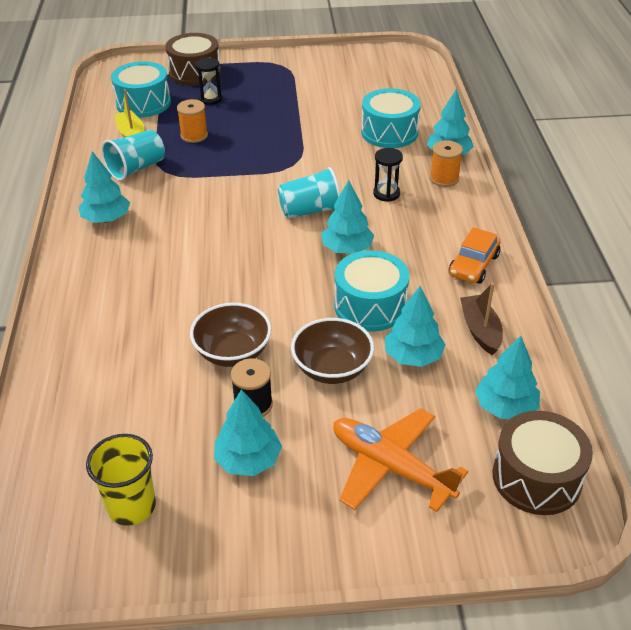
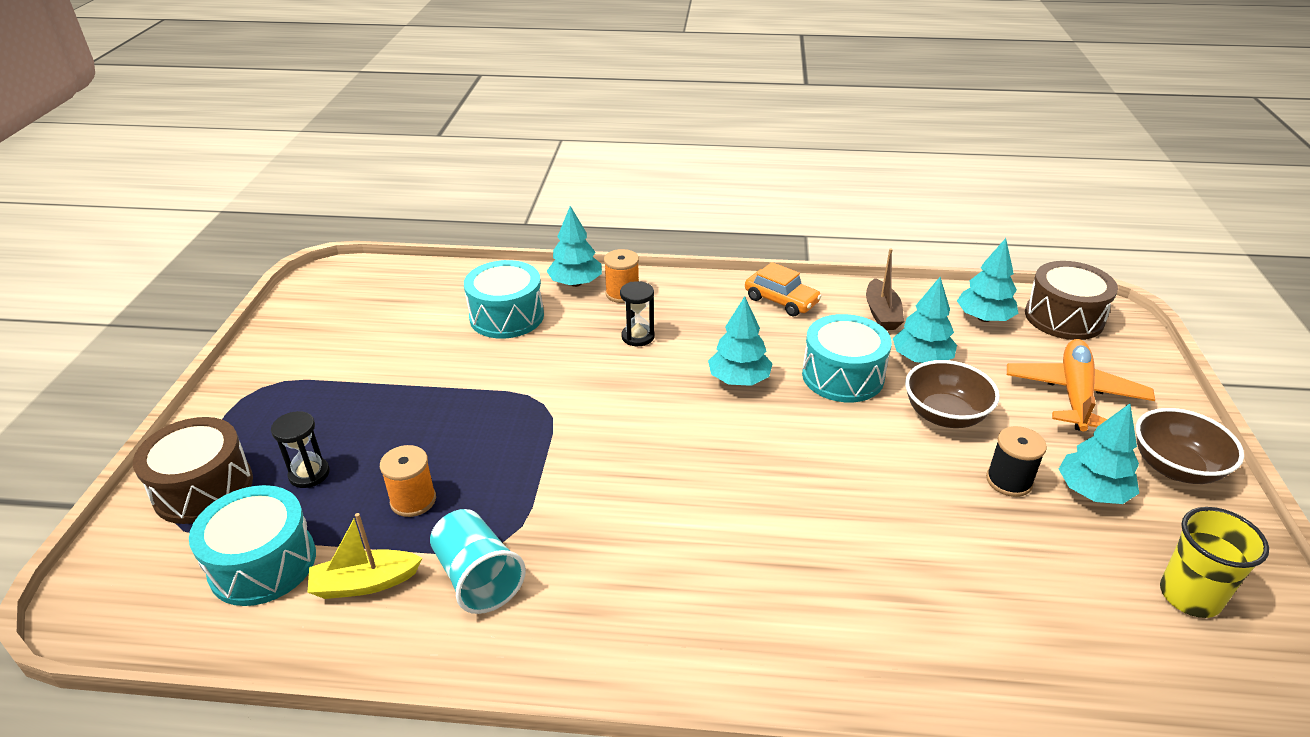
camera: 80 degrees left, 5 degrees down
turquoise tree [79,151,130,223] -> none
brown bowl [190,303,271,367] -> brown bowl moved to [1136,408,1244,484]
turquoise cup [278,167,341,219] -> none
orange plane [333,408,468,512] -> orange plane turned 150 degrees clockwise [1007,339,1155,431]
brown boat [460,283,503,355] -> brown boat turned 90 degrees counterclockwise [866,248,904,330]

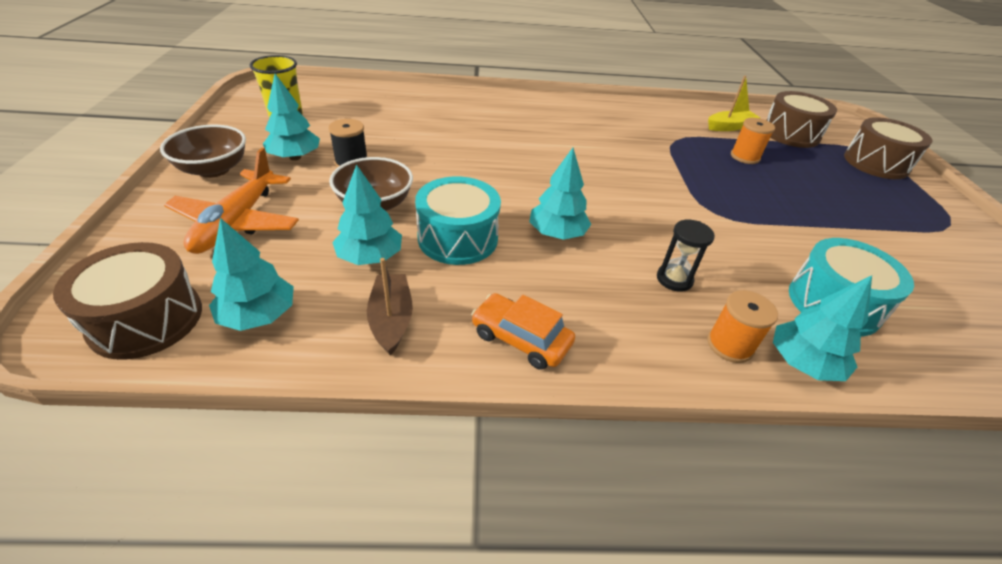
camera: 170 degrees right, 5 degrees up
turquoise drum [189,485,316,606] -> brown drum [767,91,837,148]
black hourglass [271,411,330,488] -> none
turquoise cup [430,509,526,614] -> none

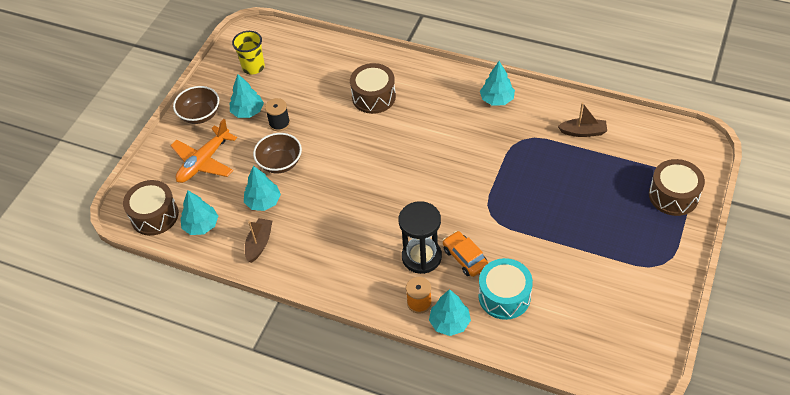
camera: 30 degrees right, 10 degrees up
turquoise drum [415,177,501,265] -> none
orange car [471,293,575,370] -> orange car moved to [443,231,488,277]
turquoise tree [529,148,591,240] -> turquoise tree moved to [480,61,515,106]
black hourglass [657,220,715,292] -> black hourglass [399,201,442,274], size x1.85
yellow boat [708,76,760,131] -> brown boat [558,102,607,137]
orange spool [731,118,775,164] -> none
brown drum [767,91,837,148] -> brown drum moved to [350,63,396,114]

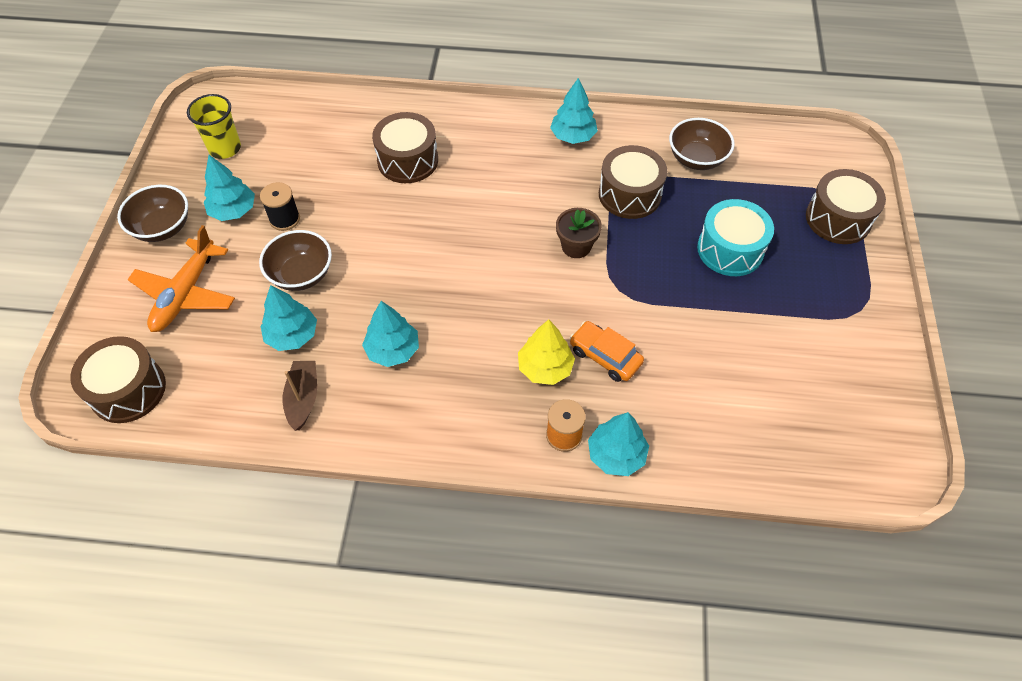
camera: 20 degrees left, 5 degrees up
turquoise tree [181,191,218,235] -> turquoise tree moved to [362,301,419,367]
black hourglass [399,201,442,274] -> yellow tree [518,319,575,385]
turquoise drum [478,258,533,320] -> turquoise drum moved to [697,199,774,276]
brown boat [558,102,607,137] -> brown bowl [669,118,735,170]
none -> brown flower pot [556,208,602,258]
none -> brown drum [599,145,667,219]

